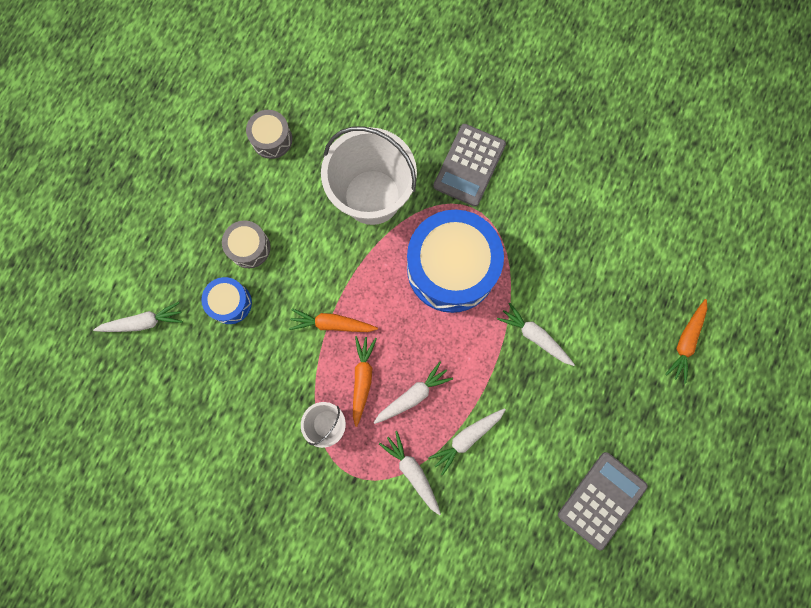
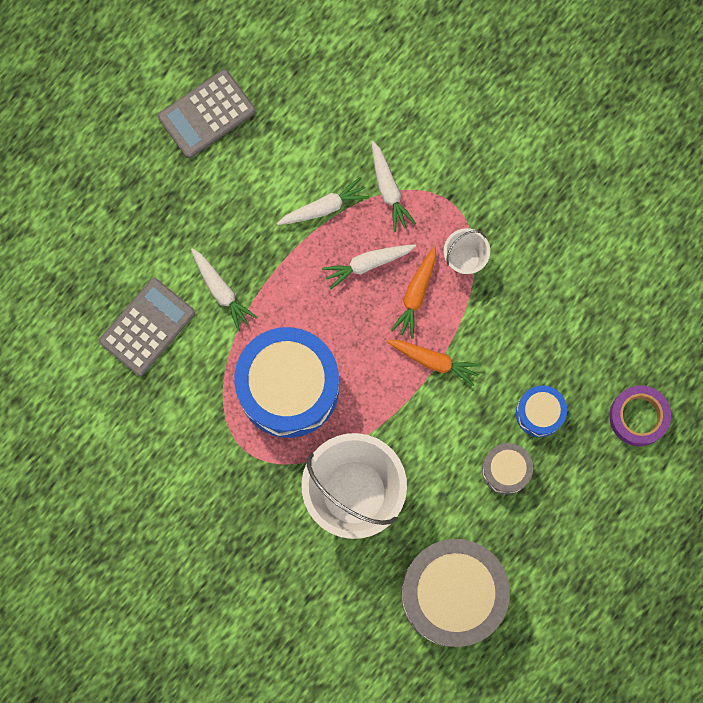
camera: 165 degrees left, 0 degrees up
white carrot [93,302,183,332] -> purple tape [609,385,671,446]
grey drum [246,110,292,159] -> grey drum [401,539,510,647], size x2.11
grey calculator [433,124,506,207] -> grey calculator moved to [99,278,195,376]
orange carrot [665,299,707,384] -> none

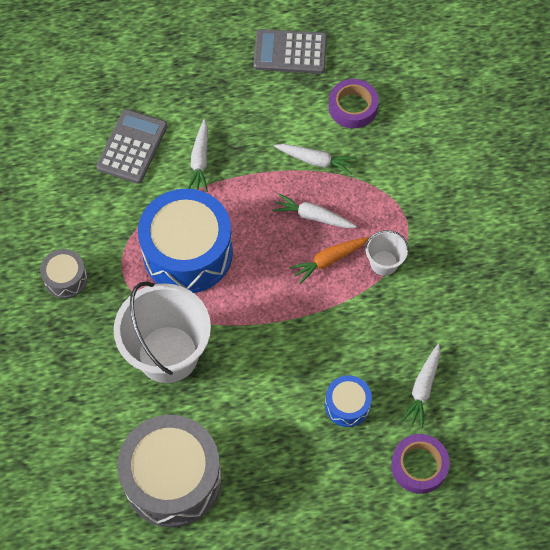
camera: 40 degrees right, 15 degrees down
grey calculator [99,278,195,376] -> grey calculator turned 60 degrees counterclockwise [96,109,167,184]
white carrot [372,141,416,232] -> white carrot moved to [401,344,440,428]
orange carrot [386,340,482,386] -> none
grey drum [482,443,533,495] -> grey drum moved to [40,249,88,299]
none -> purple tape [329,79,379,129]

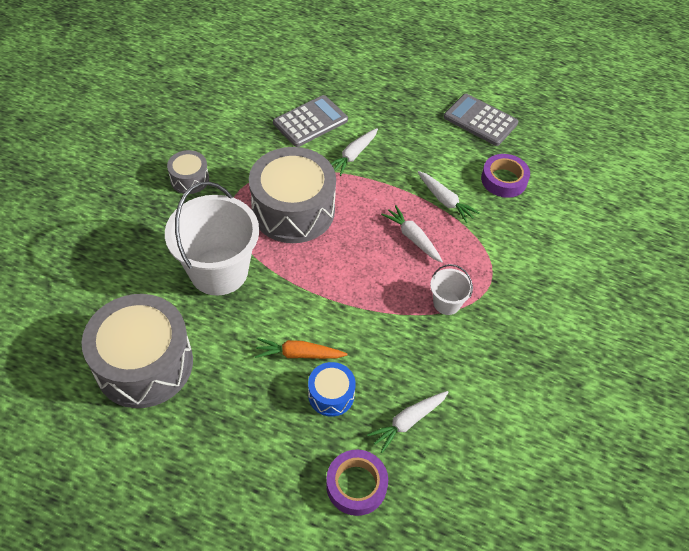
camera: 30 degrees right, 10 degrees down
blue drum [138,189,233,293] -> grey drum [249,147,336,243]
orange carrot [289,237,369,284] -> orange carrot moved to [255,338,347,359]

